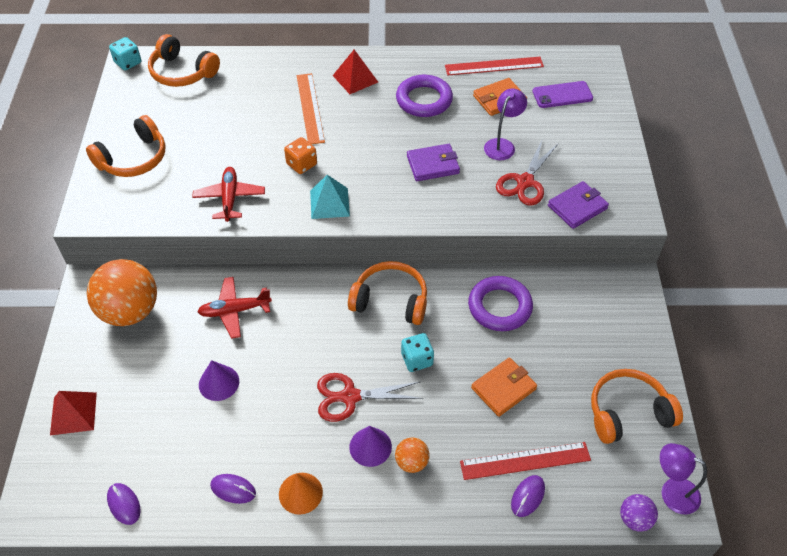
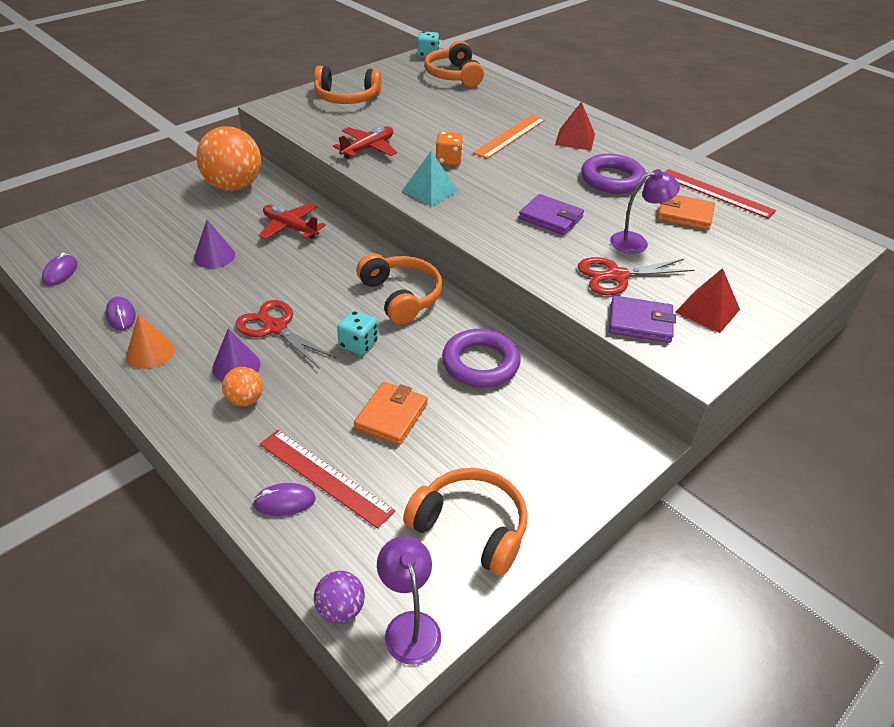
camera: 45 degrees right, 10 degrees down
red pyramid [50,391,97,435] -> red pyramid moved to [675,268,740,333]
orange wallet [471,357,537,417] -> orange wallet turned 75 degrees counterclockwise [354,382,428,445]
purple phone [533,81,593,108] -> none

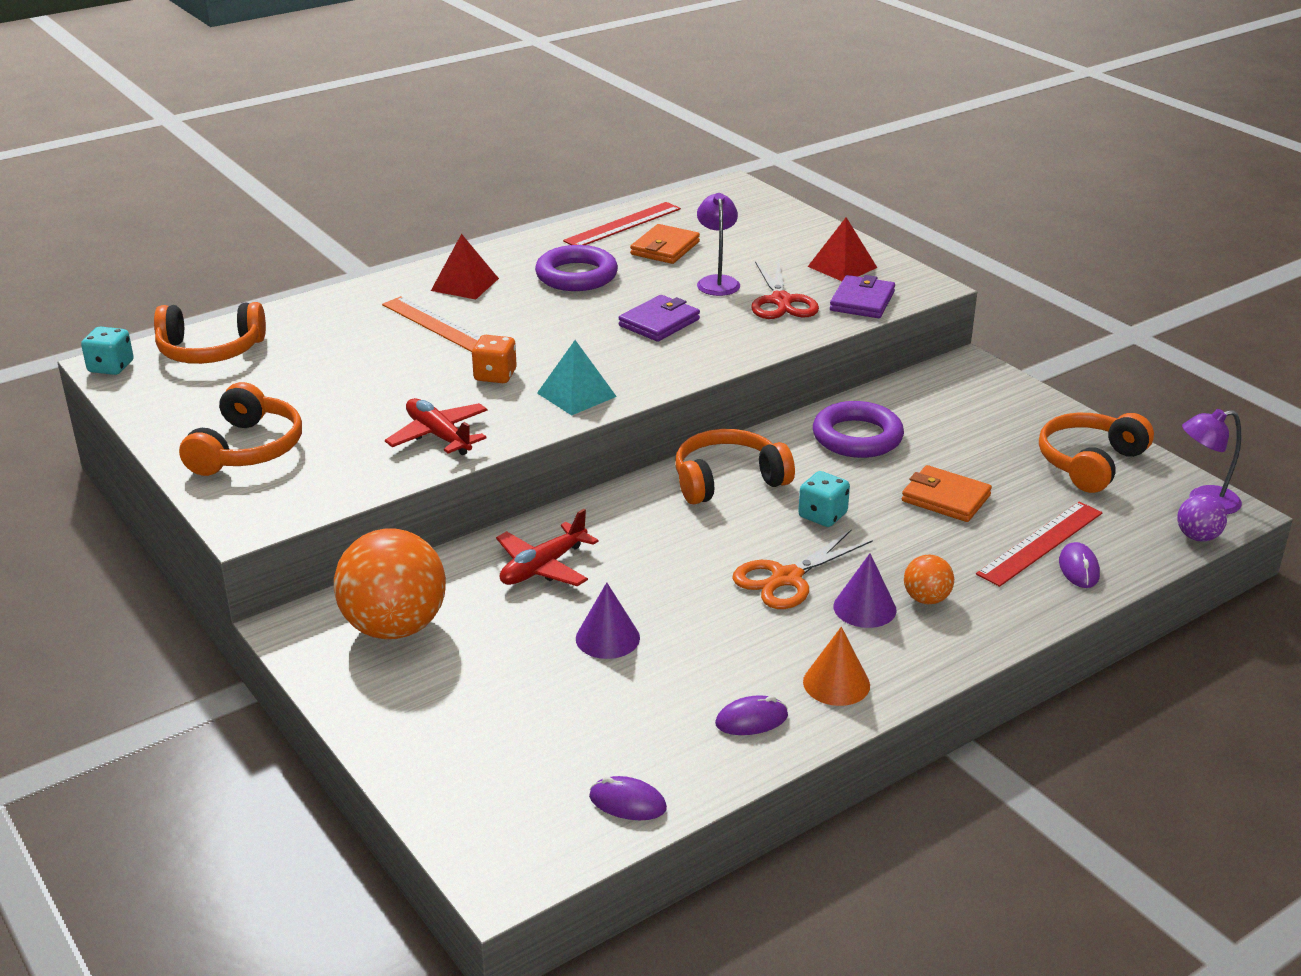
camera: 80 degrees left, 10 degrees down
red scissors [236,300,337,368] -> orange scissors [732,529,873,609]

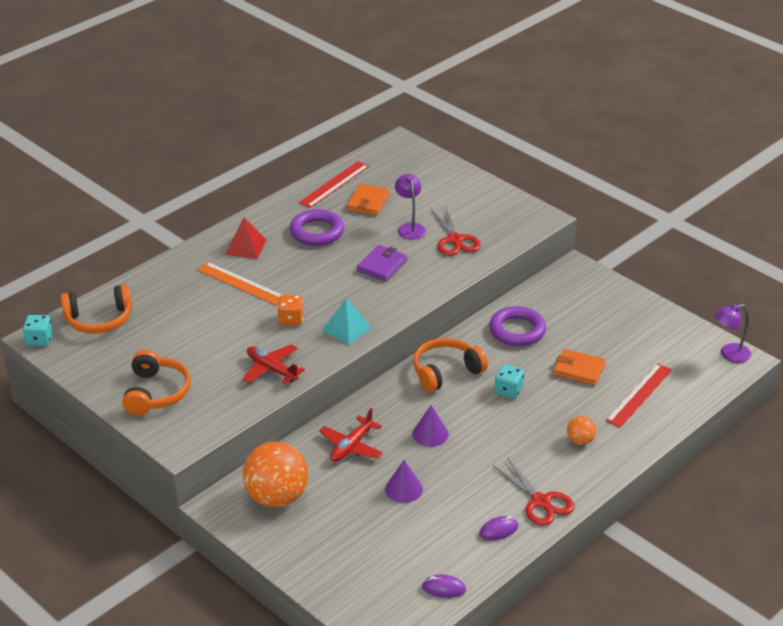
camera: 10 degrees left, 5 degrees up
orange scissors [732,529,873,609] -> none
orange cone [803,627,870,706] -> red scissors [493,457,574,526]
red pyramid [808,217,877,281] -> none
purple wallet [830,275,895,318] -> none
purple cone [833,553,897,628] -> purple cone moved to [412,405,449,447]
orange headphones [1039,413,1154,493] -> none
purple mouse [1059,542,1100,588] -> none
purple ball [1177,494,1227,542] -> none

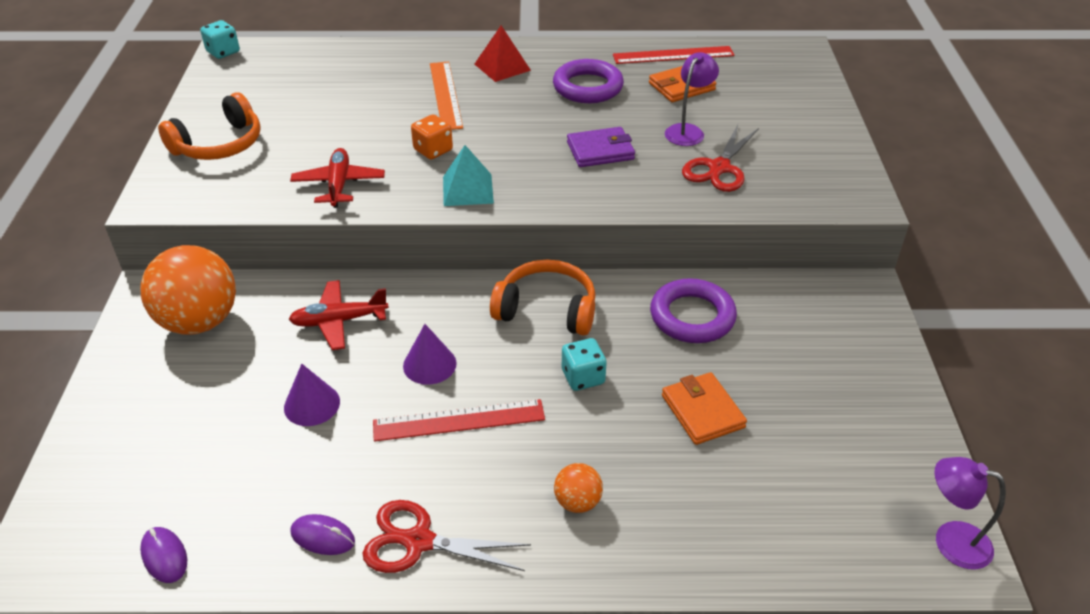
camera: 45 degrees right, 5 degrees up
orange headphones [61,284,132,334] -> none
red scissors [493,457,574,526] -> red scissors turned 90 degrees clockwise [363,500,531,573]
red ruler [606,363,672,428] -> red ruler moved to [373,399,545,442]

